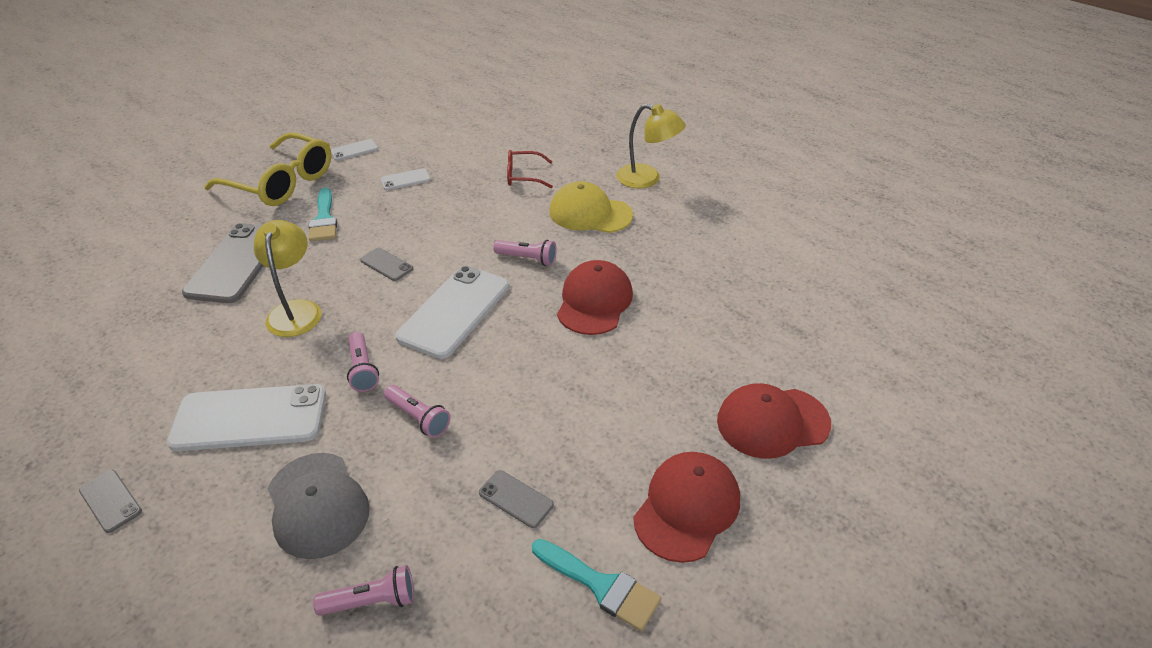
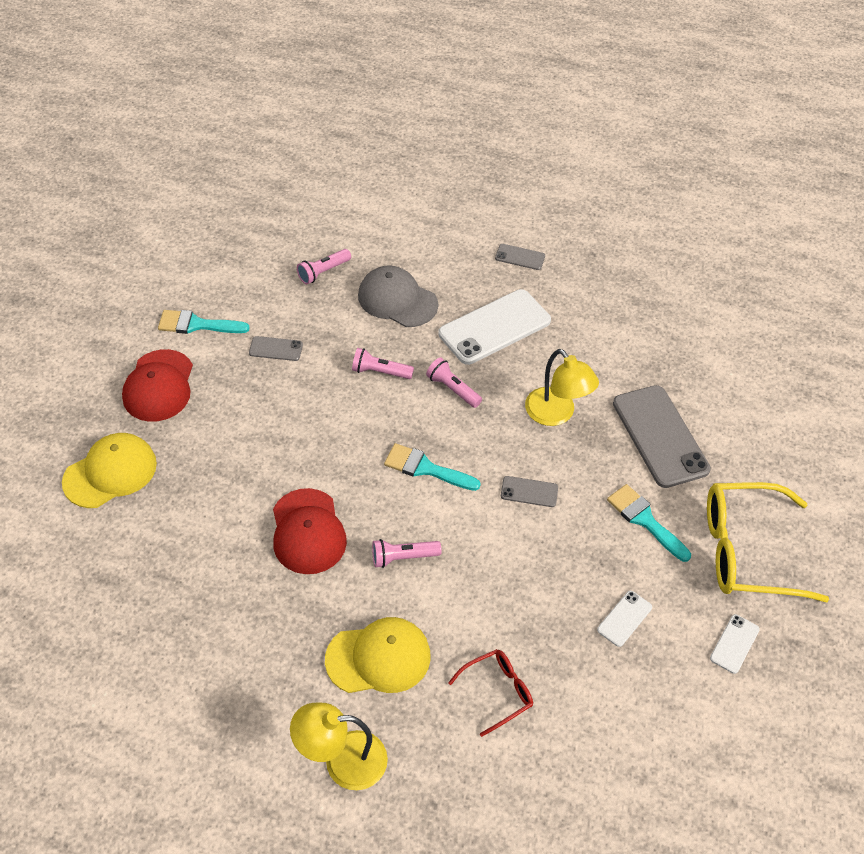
camera: 150 degrees right, 10 degrees up
white phone [395,266,509,359] -> turquoise brush [384,443,481,491]
red cap [717,383,831,459] -> yellow cap [62,433,157,508]

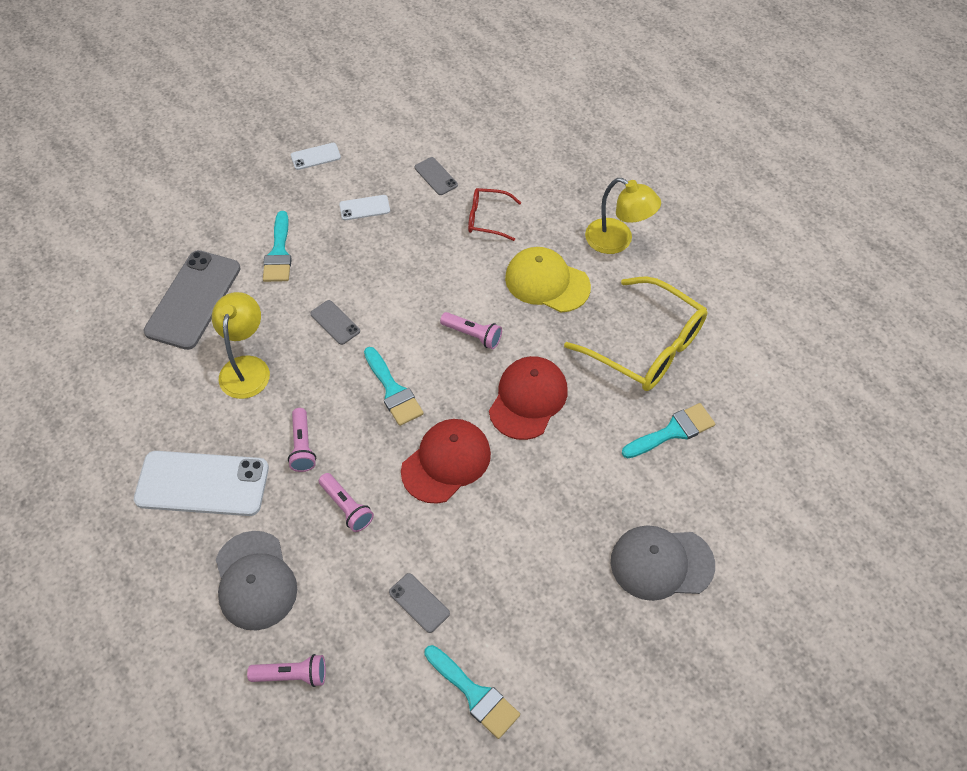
camera: 140 degrees left, 5 degrees up
yellow cap [62,433,157,508] -> grey cap [611,525,715,601]
red cap [122,349,193,422] -> red cap moved to [401,419,491,504]
grey phone [495,244,545,270] -> grey phone moved to [415,157,458,195]
yellow glasses [707,482,829,602] -> yellow glasses moved to [564,276,707,391]
none -> turquoise brush [622,403,715,458]

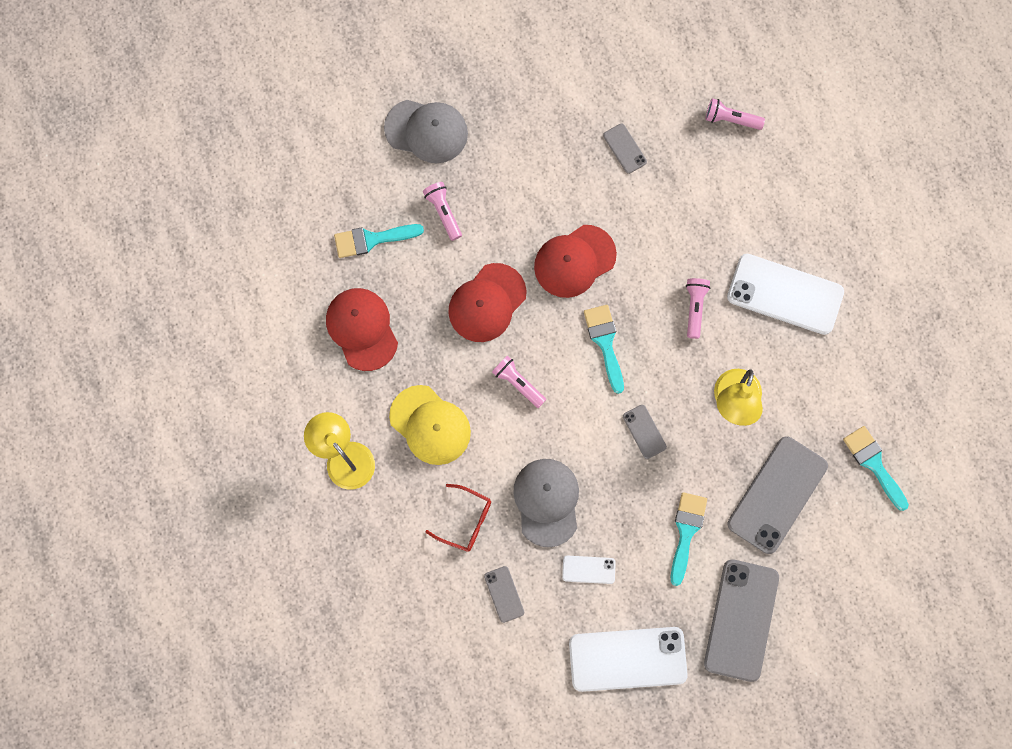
camera: 165 degrees left, 20 degrees up
grey cap [216,531,297,630] -> grey cap moved to [513,459,579,547]
white phone [291,143,341,170] -> white phone [569,627,688,692], size x2.17
pink flashlight [319,473,374,532] -> pink flashlight moved to [423,182,462,241]
turquoise brush [424,645,520,739] -> turquoise brush moved to [843,426,909,511]
yellow glasses [564,276,707,391] -> red cap [326,288,398,371]
none -> grey phone [704,559,779,682]

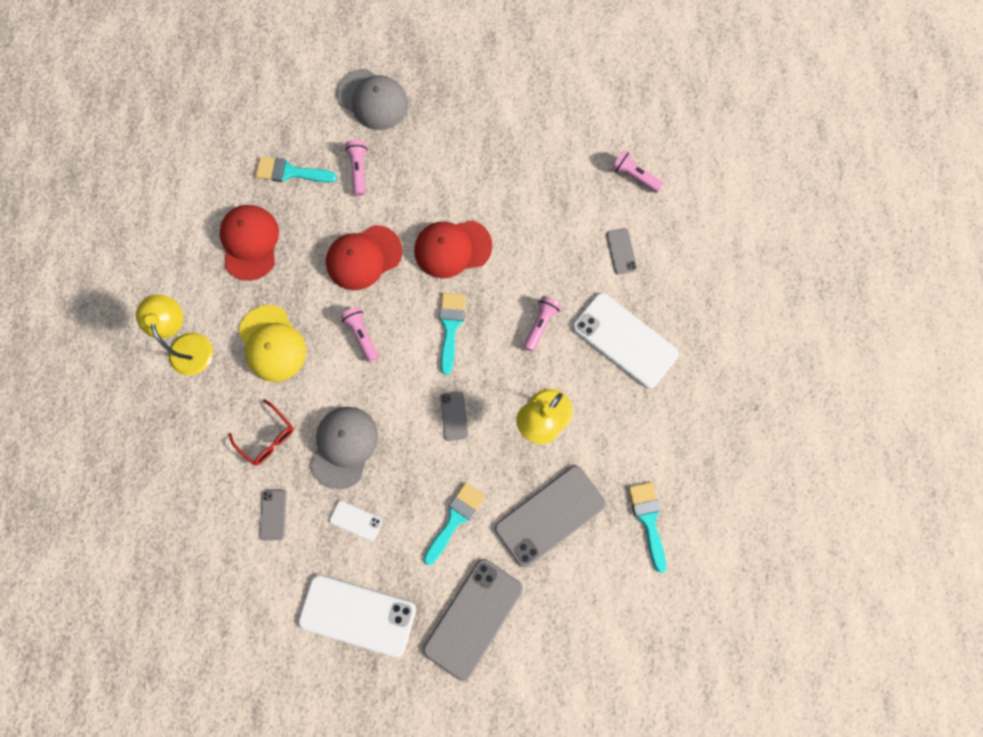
camera: 20 degrees right, 0 degrees up
grey phone [603,124,647,174] -> grey phone moved to [606,228,637,274]

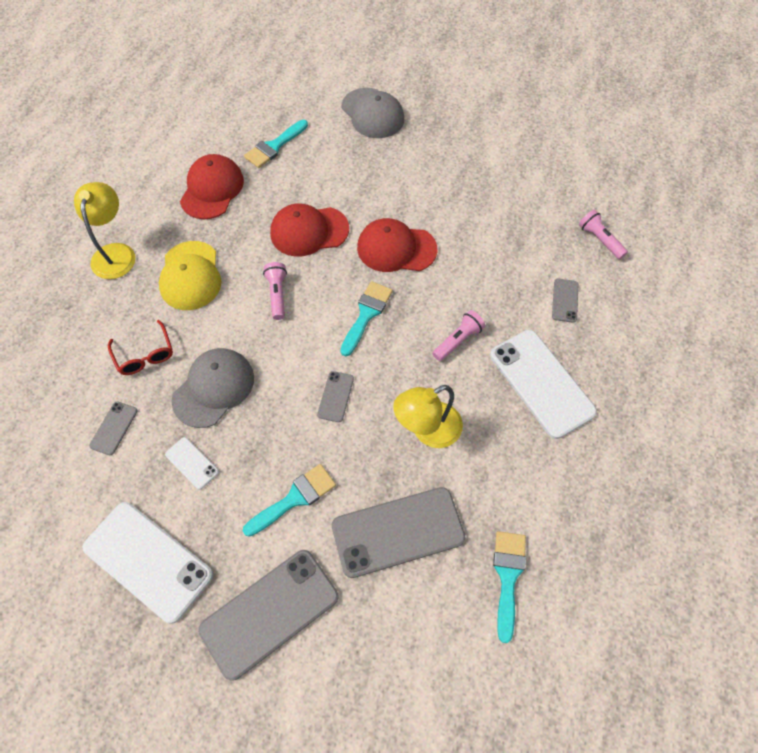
camera: 20 degrees right, 15 degrees down
turquoise brush [256,156,337,182] -> turquoise brush turned 75 degrees counterclockwise [244,120,308,168]
pink flashlight [345,140,367,196] -> none

